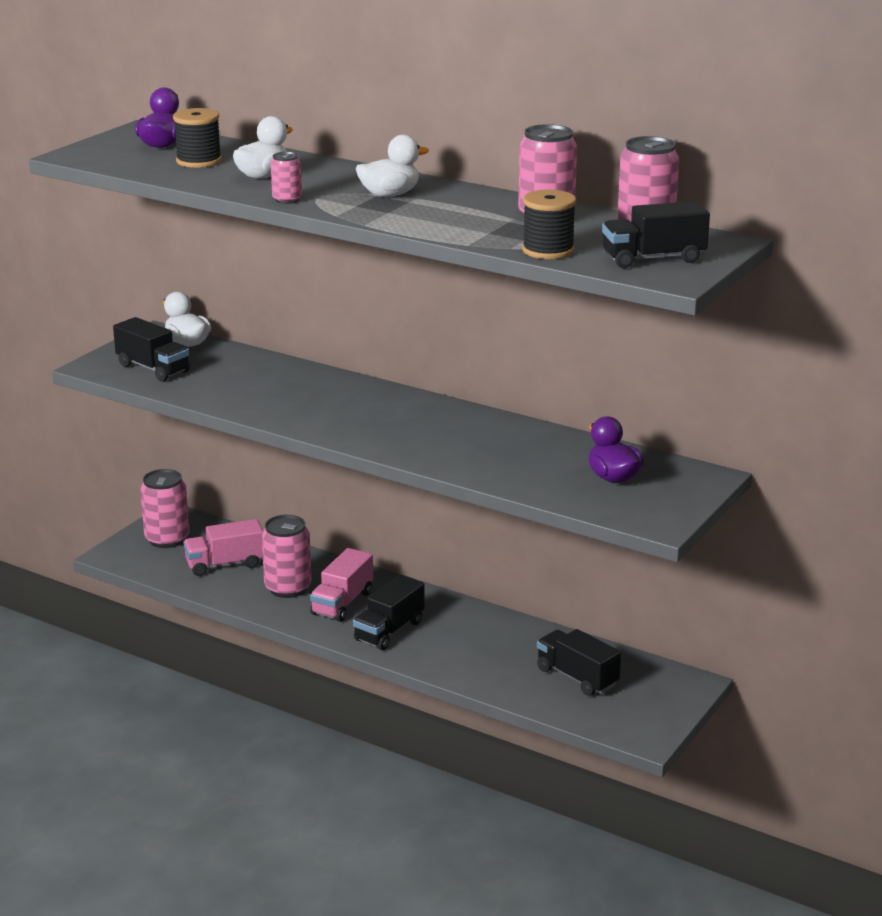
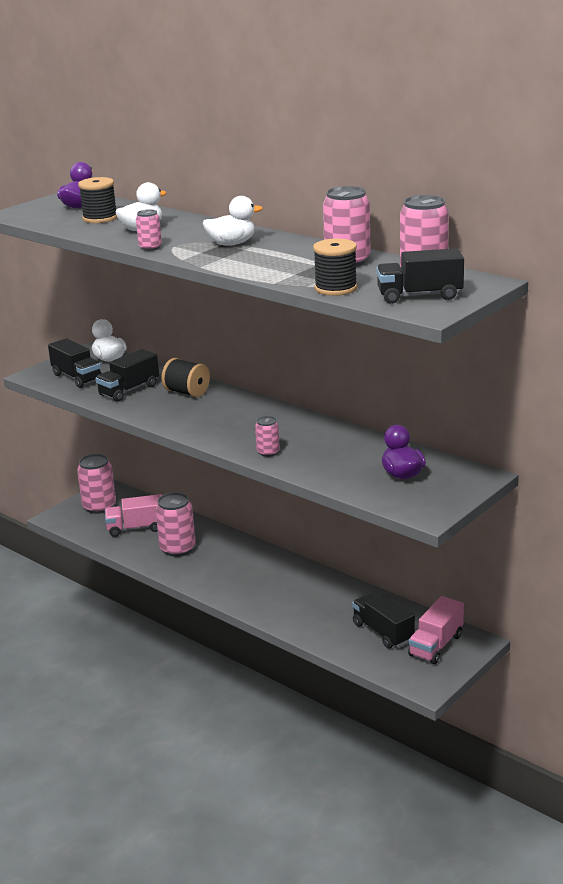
camera: 10 degrees right, 0 degrees up
pink truck [310,548,373,622] -> pink truck moved to [408,596,464,664]
black truck [353,574,425,650] -> black truck moved to [96,349,159,402]
none -> black spool [161,358,210,398]
none -> pink can [255,416,280,457]

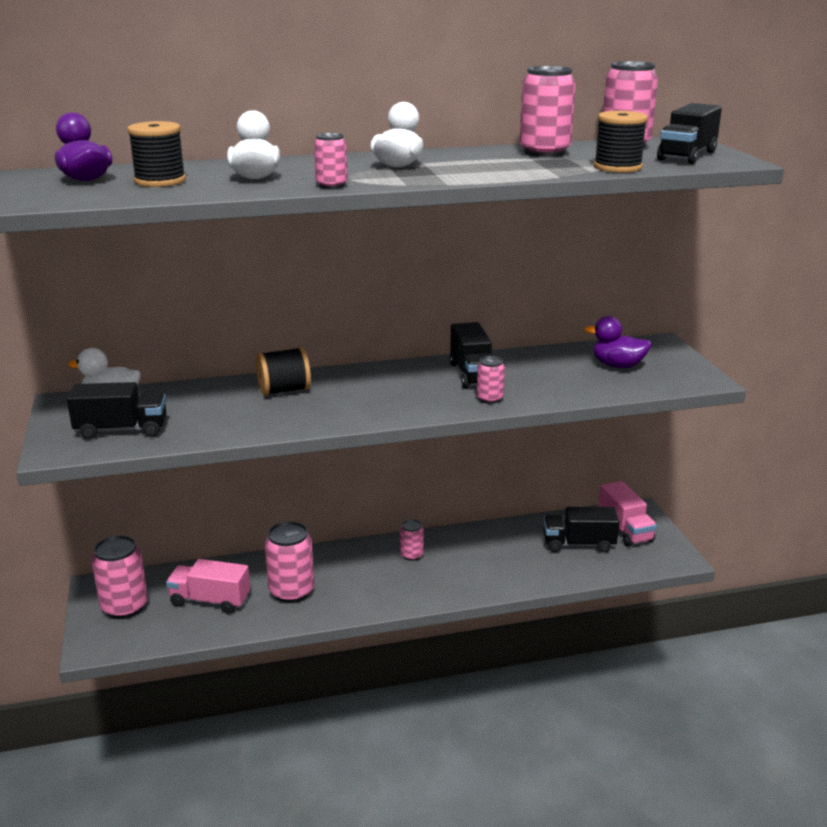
camera: 55 degrees left, 0 degrees up
black truck [96,349,159,402] -> black truck moved to [450,322,492,388]
pink truck [105,494,162,537] -> pink truck turned 75 degrees clockwise [166,559,250,614]
none -> pink can [400,519,424,561]

